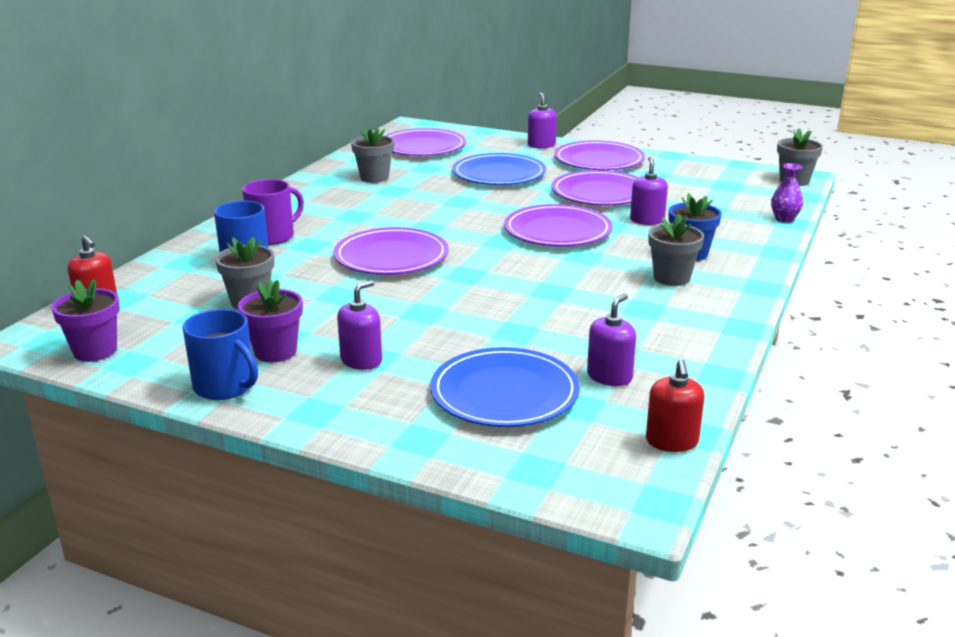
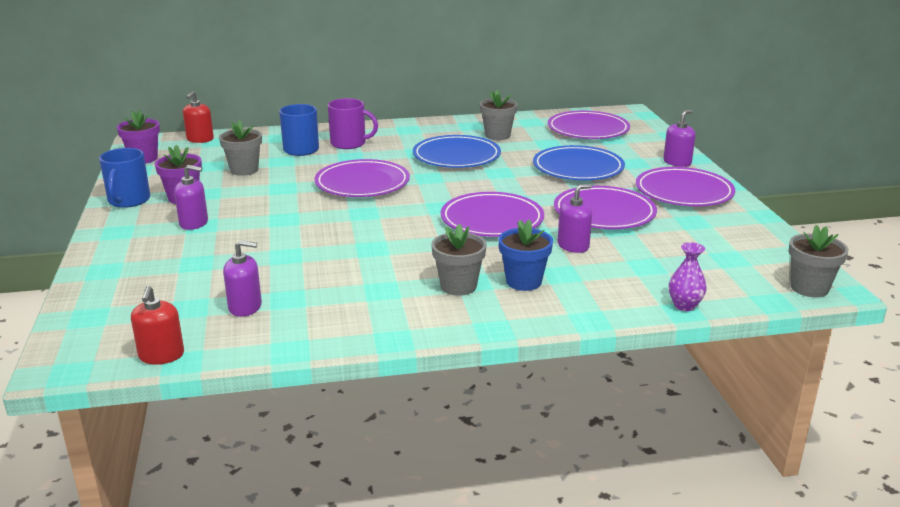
camera: 55 degrees right, 0 degrees up
blue plate [430,347,580,427] -> blue plate moved to [413,135,501,168]
red soap dispenser [646,359,704,452] -> red soap dispenser turned 60 degrees counterclockwise [131,286,184,364]

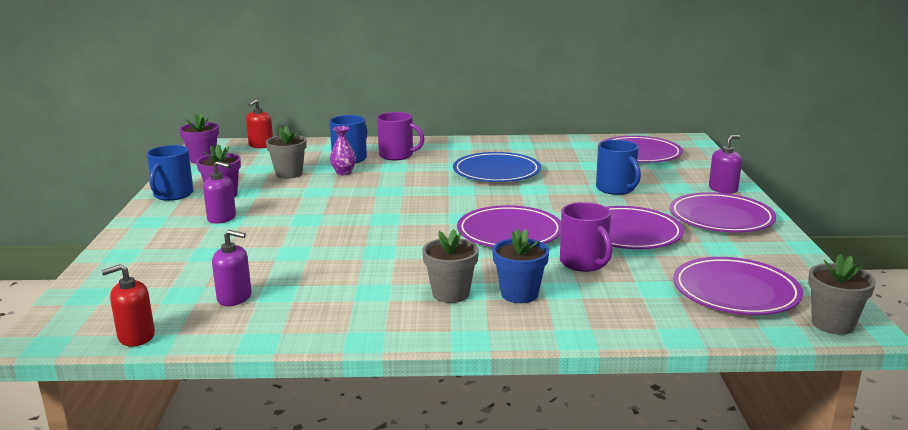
camera: 10 degrees right, 5 degrees down
red soap dispenser [131,286,184,364] -> red soap dispenser turned 60 degrees clockwise [101,264,155,346]
purple plate [314,159,410,197] -> purple plate moved to [673,257,803,315]
grey flower pot [480,90,518,140] -> none
blue plate [533,145,625,180] -> blue mug [596,140,641,195]
purple soap dispenser [558,184,592,253] -> purple mug [560,202,612,272]
purple vase [669,242,707,311] -> purple vase moved to [330,126,356,176]

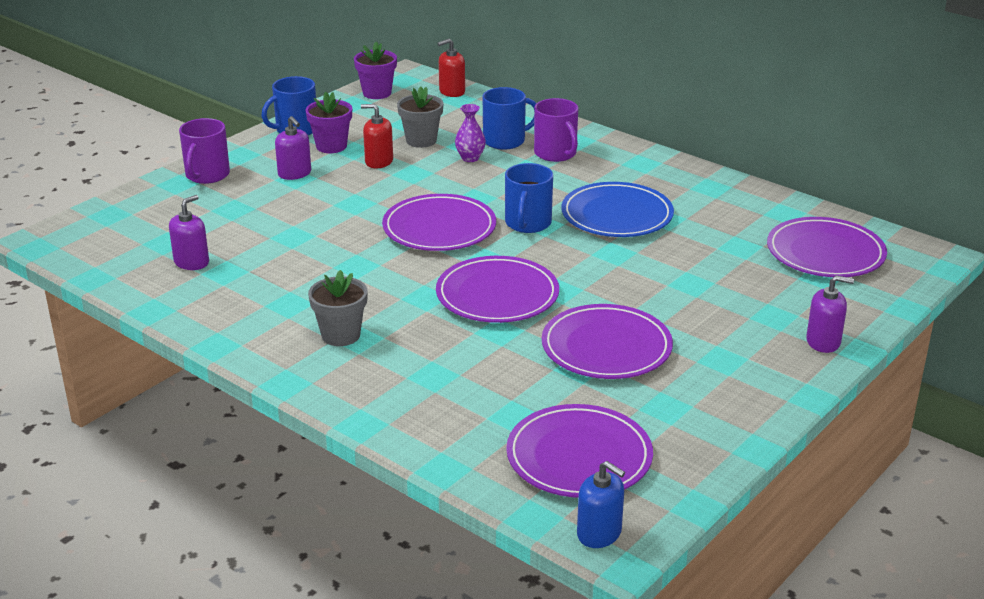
camera: 40 degrees right, 10 degrees up
red soap dispenser [101,264,155,346] -> red soap dispenser moved to [361,104,393,169]
purple soap dispenser [212,230,252,306] -> purple soap dispenser turned 105 degrees counterclockwise [169,195,209,270]
blue flower pot [492,229,549,303] -> none
purple mug [560,202,612,272] -> purple mug moved to [179,118,230,184]
blue mug [596,140,641,195] -> blue mug moved to [505,163,553,233]
purple plate [670,192,776,233] -> purple plate moved to [382,194,496,251]
grey flower pot [808,254,876,335] -> blue soap dispenser [577,461,625,548]

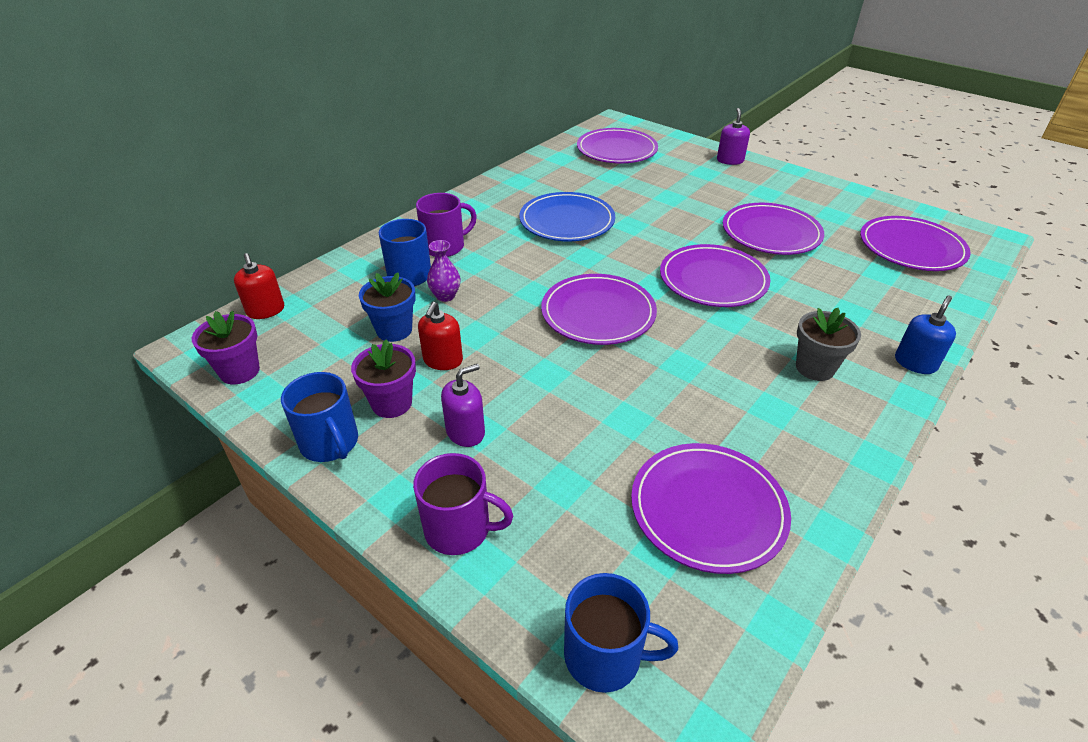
camera: 90 degrees left, 10 degrees up
purple soap dispenser [169,195,209,270] -> purple plate [631,443,791,574]
grey flower pot [397,86,443,148] -> blue flower pot [359,272,416,342]
blue mug [505,163,553,233] -> blue mug moved to [564,573,678,693]
blue soap dispenser [577,461,625,548] -> blue soap dispenser moved to [895,296,956,374]

